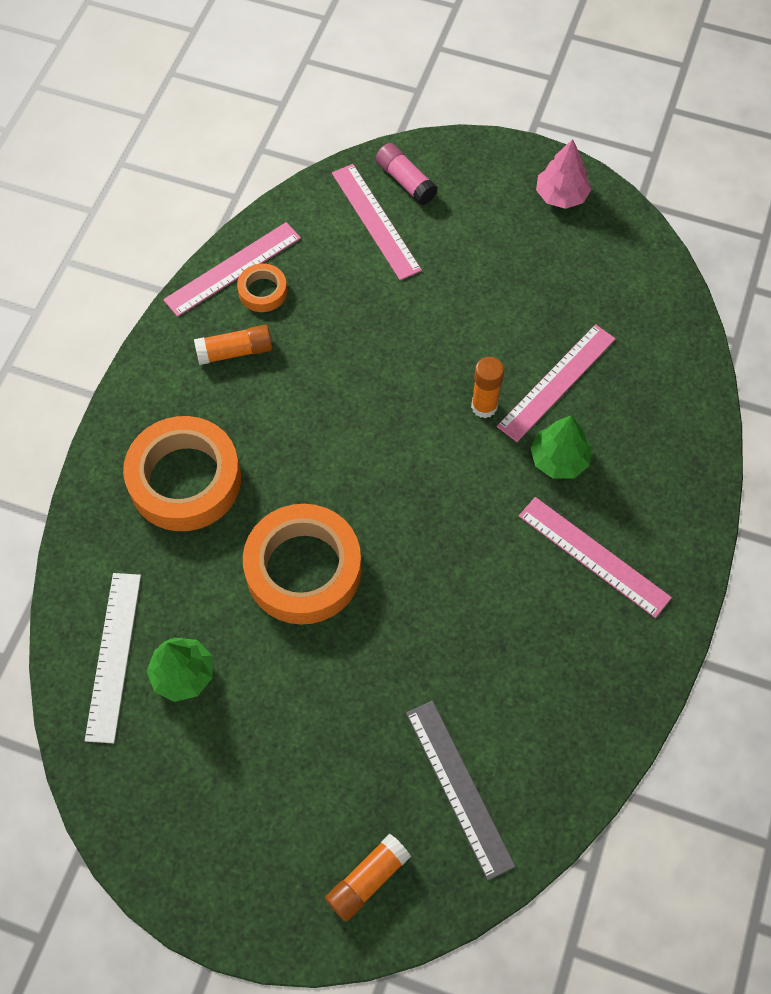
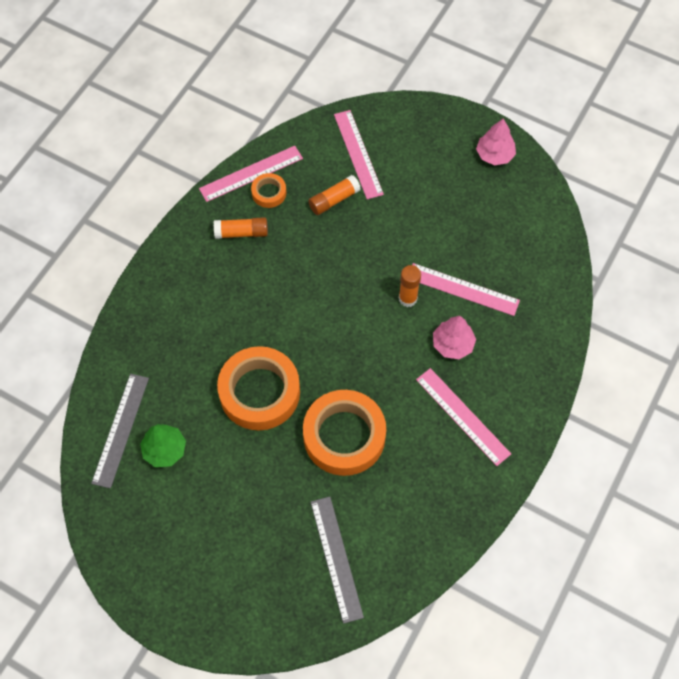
camera: 10 degrees right, 0 degrees up
white ruler [85,573,141,743] -> grey ruler [91,374,149,489]
orange tape [123,416,241,531] -> orange tape moved to [303,390,386,476]
orange glue stick [325,833,411,922] -> orange glue stick moved to [308,175,361,215]
pink glue stick [376,143,438,205] -> none
pink ruler [497,324,616,442] -> pink ruler turned 60 degrees clockwise [412,263,520,316]
green tree [530,415,592,479] -> pink tree [433,316,476,359]

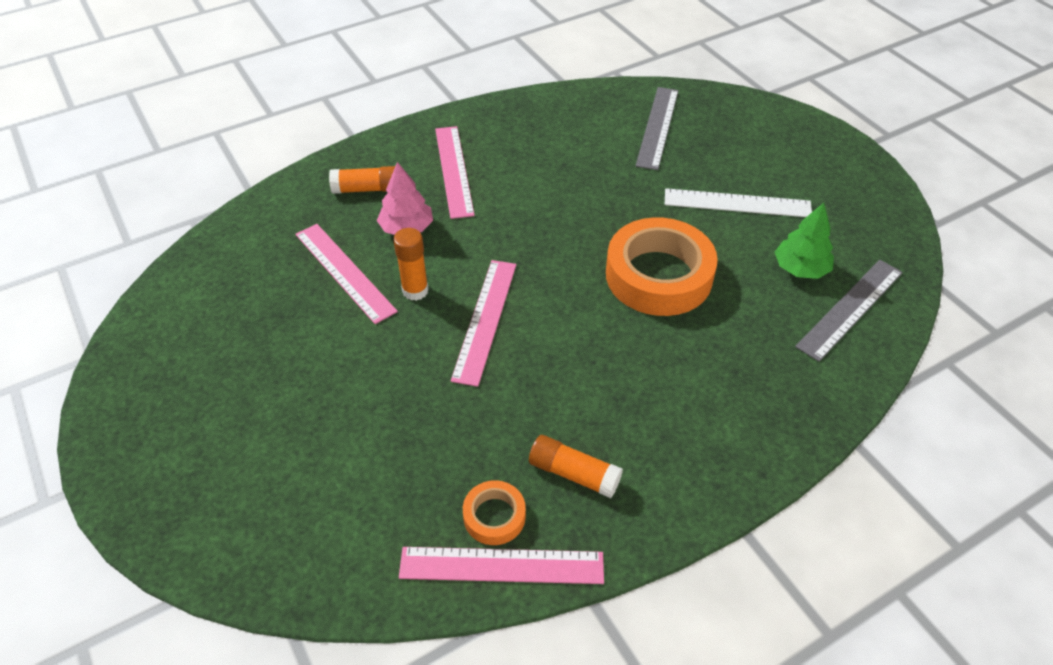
camera: 150 degrees left, 15 degrees down
orange tape [303,390,386,476] -> none
orange glue stick [308,175,361,215] -> orange glue stick moved to [329,166,395,194]
pink ruler [334,110,384,199] -> pink ruler moved to [451,260,516,387]
pink tree [476,119,516,165] -> none
none -> white ruler [665,188,812,217]

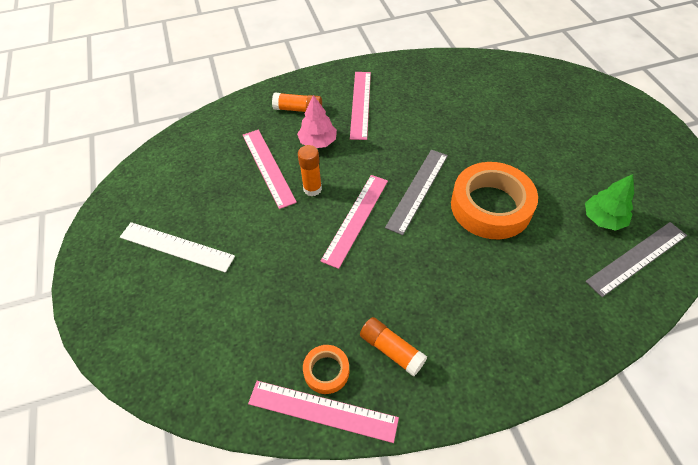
camera: 15 degrees right, 5 degrees up
grey ruler [635,87,679,170] -> grey ruler moved to [385,150,448,235]
white ruler [665,188,812,217] -> white ruler moved to [120,222,235,273]

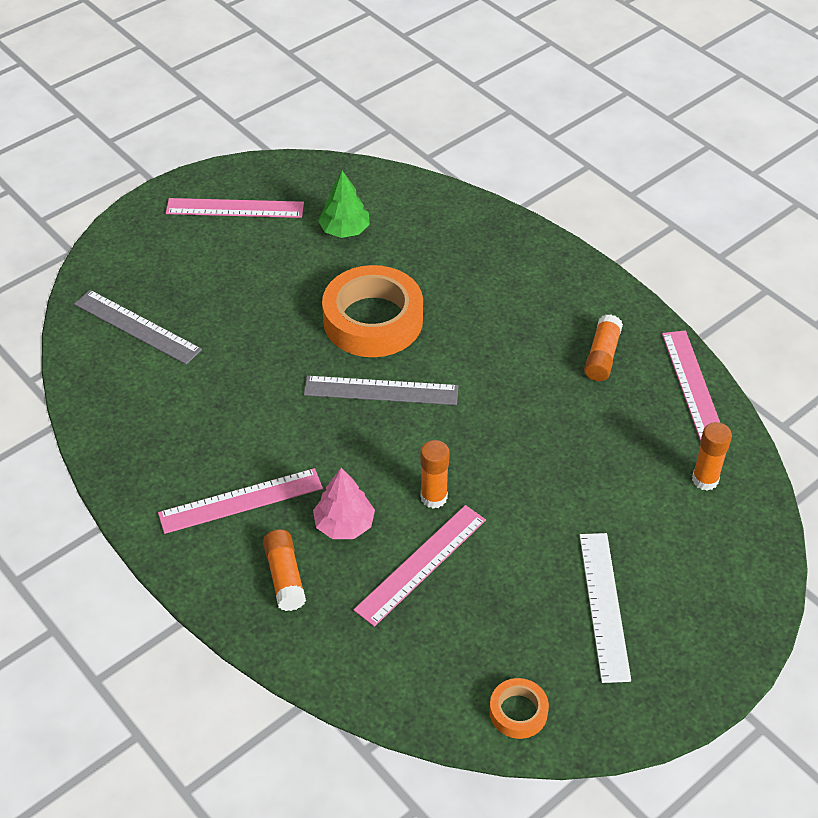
camera: 115 degrees left, 5 degrees down
orange tape [303,345,349,394] -> orange tape moved to [489,678,549,739]
pink ruler [321,175,388,269] -> pink ruler moved to [166,198,304,218]
grey ruler [585,222,687,297] -> grey ruler moved to [74,290,202,365]
none -> orange glue stick [692,422,732,491]

